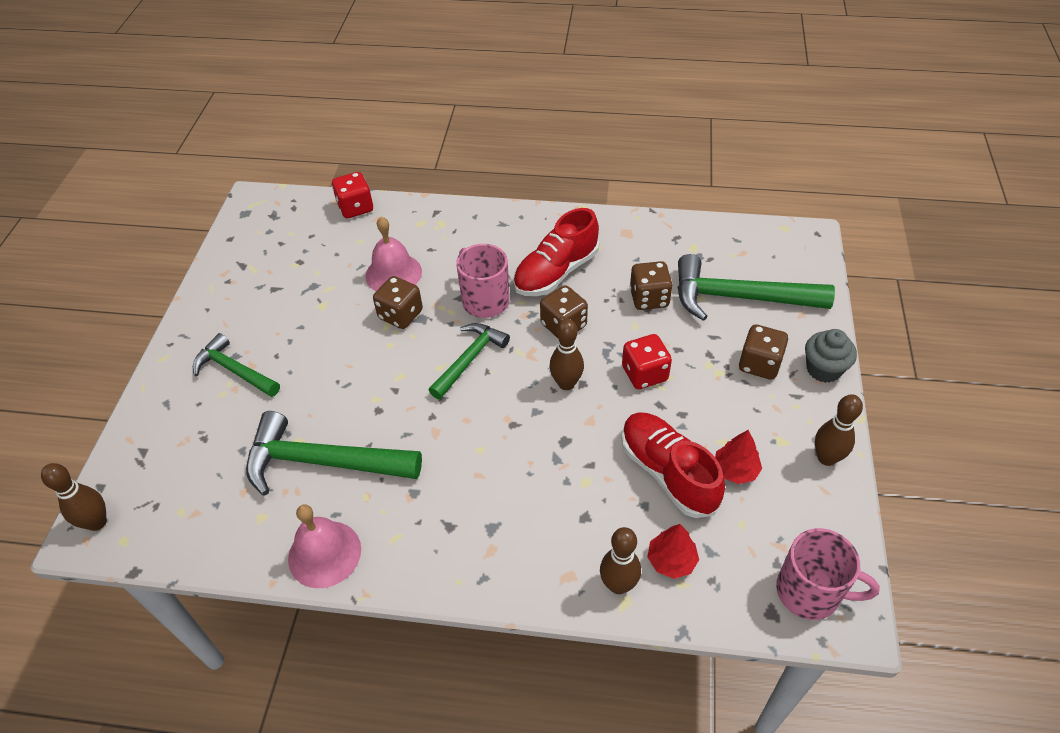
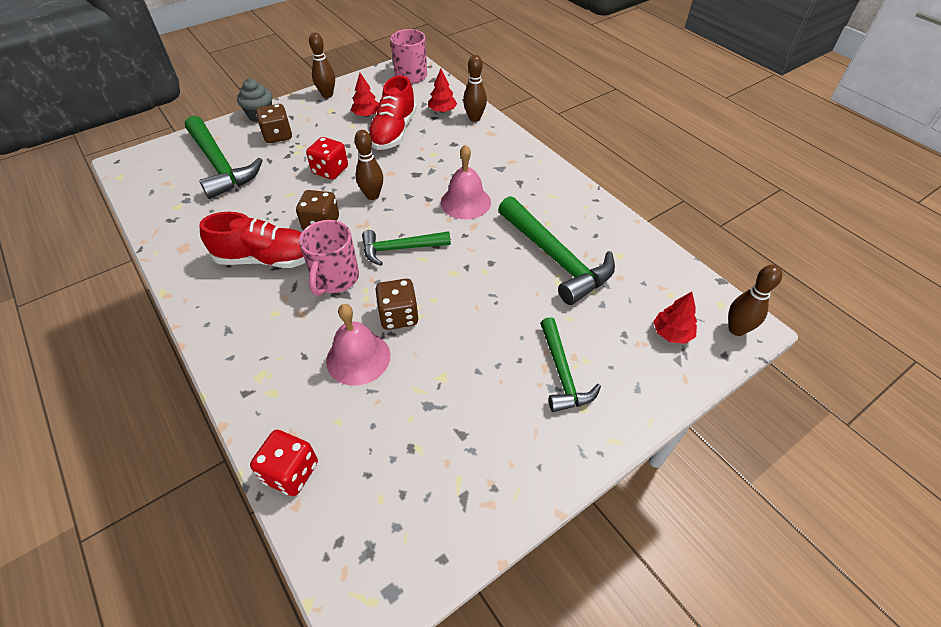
camera: 135 degrees left, 0 degrees up
pink bell [288,504,361,588] -> pink bell moved to [441,144,491,219]
brown dice [630,261,673,310] -> none
none -> red tree [653,292,697,344]

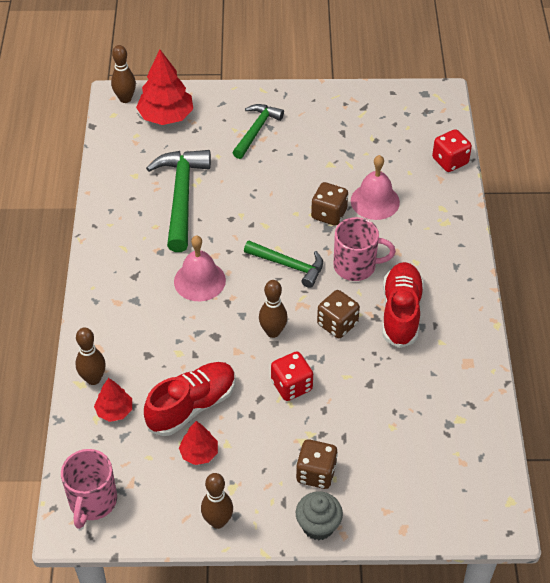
camera: 145 degrees left, 0 degrees up
green hammer [185,116,263,199] -> none
red shoe [200,212,306,268] -> red shoe turned 60 degrees clockwise [382,262,424,348]
pink mug [299,220,359,296] -> pink mug turned 45 degrees clockwise [333,217,396,281]
red tree [653,292,697,344] -> red tree [136,50,193,125], size x1.79

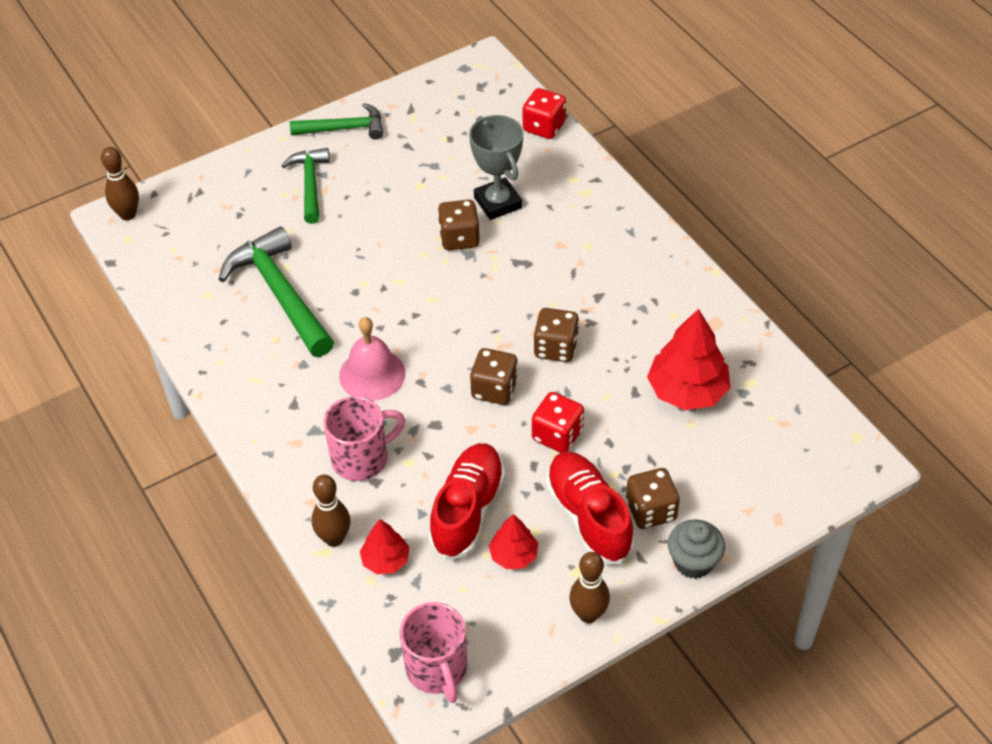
camera: 30 degrees left, 0 degrees up
red tree [136,50,193,125] -> red tree moved to [647,309,731,410]
green hammer [244,241,323,288] -> green hammer moved to [290,103,383,140]
brown bowling pin [259,280,288,338] -> brown dice [470,348,518,405]
pink mug [333,217,396,281] -> pink mug moved to [323,396,405,481]
pink bell [351,155,400,220] -> grey trophy [469,115,523,220]
red shoe [382,262,424,348] -> red shoe moved to [546,451,634,564]

